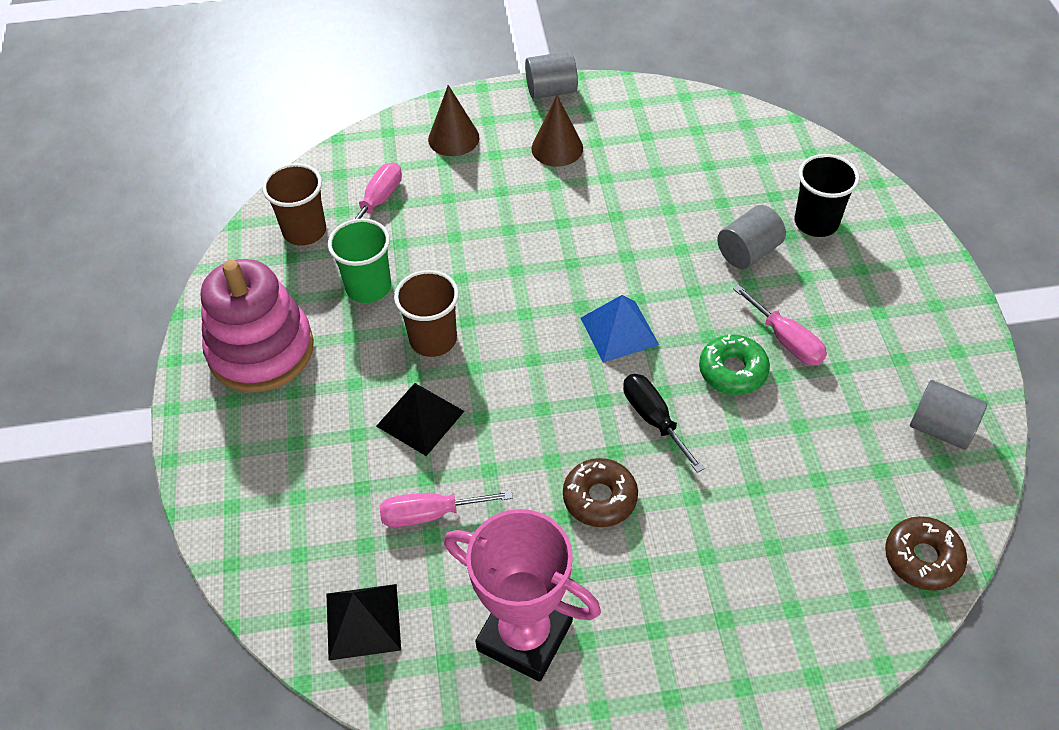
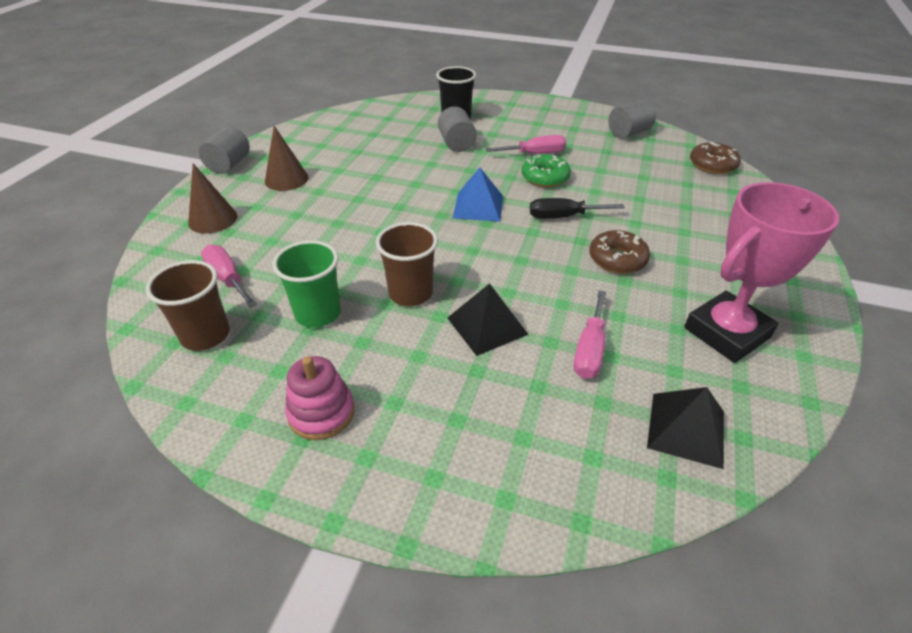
camera: 65 degrees left, 10 degrees down
pink stacking toy [201,259,314,392] -> pink stacking toy [285,356,354,440], size x0.55

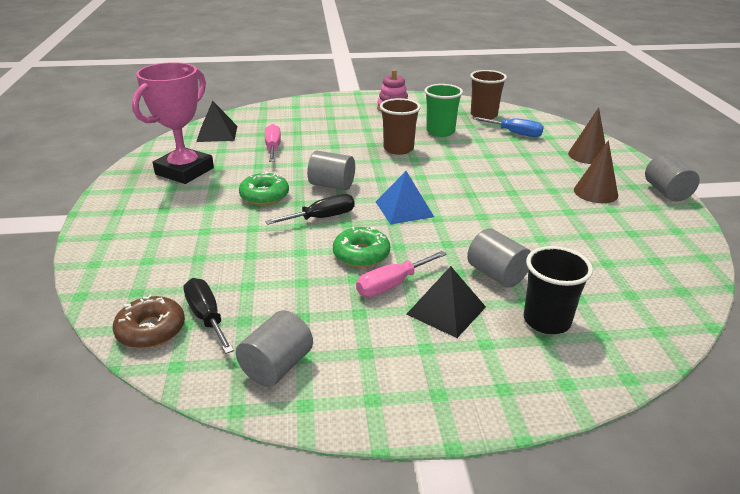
camera: 155 degrees right, 10 degrees down
pink screwdriver [201,245,257,308] -> blue screwdriver [472,117,544,137]
black pyramid [447,283,529,356] -> black pyramid moved to [406,266,486,338]
brown donut [589,230,650,274] -> green donut [239,171,289,205]
none -> black screwdriver [183,278,234,354]
none -> grey cylinder [307,151,355,190]

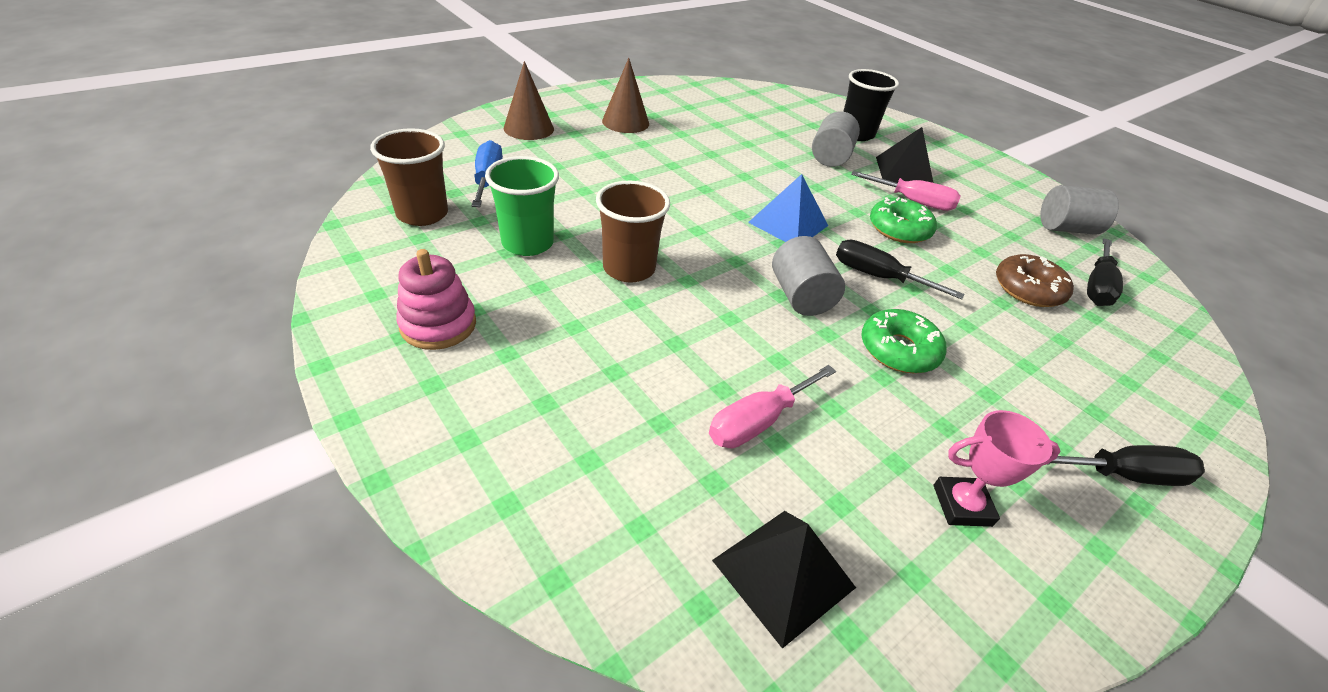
camera: 125 degrees left, 10 degrees up
brown donut [113,295,185,348] -> brown donut moved to [996,254,1074,307]
pink trophy [132,62,214,184] -> pink trophy [934,410,1060,527], size x0.50
grey cylinder [645,153,700,202] -> none
none -> black screwdriver [1048,445,1205,486]

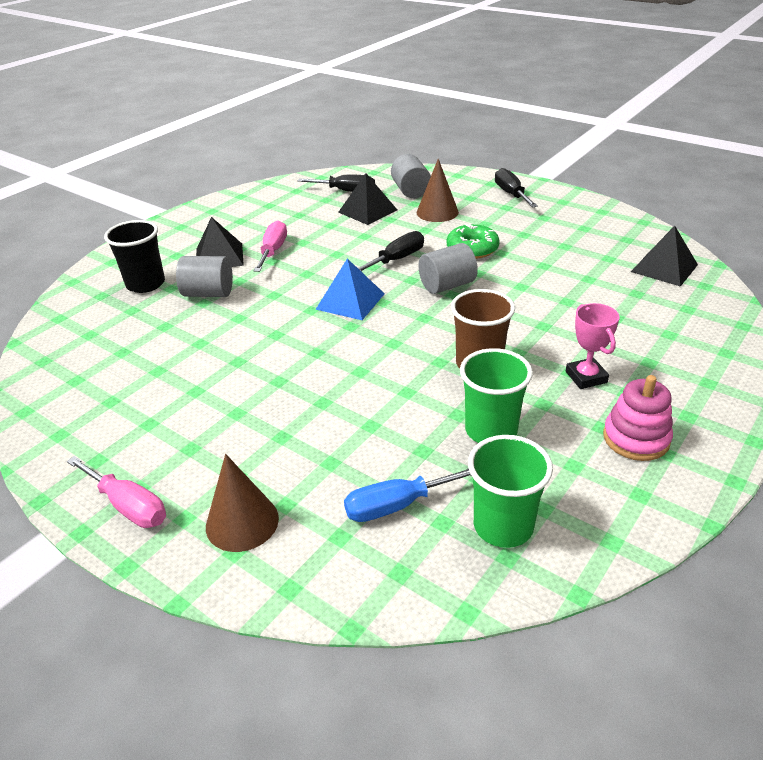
camera: 100 degrees left, 5 degrees down
brown cup [370,128,448,226] -> green cup [468,435,553,548]
brown cone [602,58,649,133] -> brown cone moved to [417,159,459,222]
pink screwdriver [709,365,836,448] -> pink screwdriver moved to [67,456,166,528]
black screwdriver [836,240,964,299] -> black screwdriver turned 150 degrees counterclockwise [358,231,424,271]
green donut [870,197,937,243] -> none
pink trophy [934,410,1060,527] -> pink trophy moved to [566,303,619,389]
brown donut [996,254,1074,307] -> black pyramid [338,173,397,225]
grey cylinder [1040,185,1119,235] -> grey cylinder moved to [391,154,431,198]

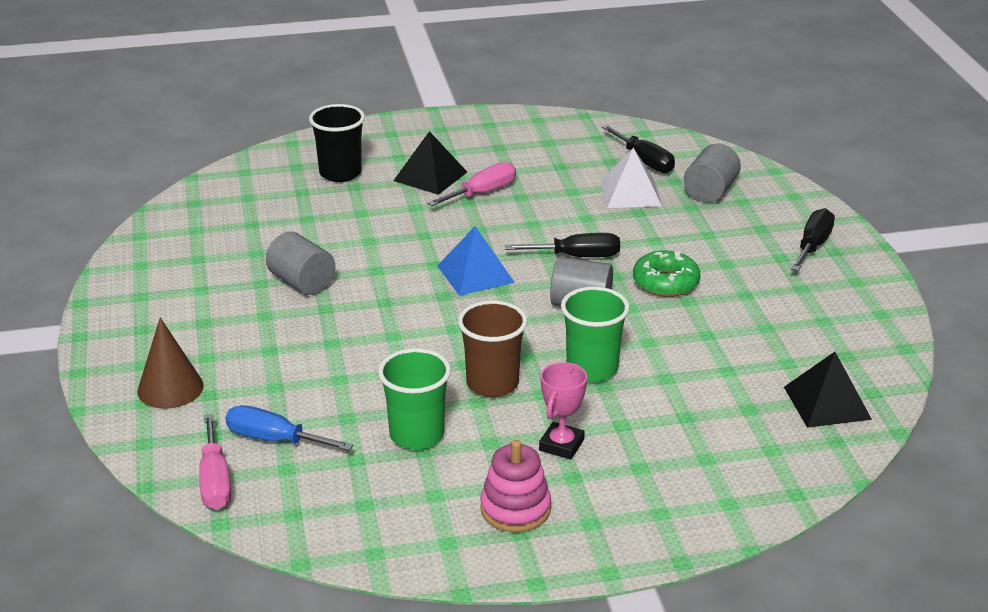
camera: 40 degrees right, 5 degrees down
pink screwdriver [67,456,166,528] -> pink screwdriver moved to [199,414,231,510]
grey cylinder [176,256,233,297] -> grey cylinder moved to [266,232,335,295]
black pyramid [338,173,397,225] -> white pyramid [600,148,662,208]
brown cone [417,159,459,222] -> none
green cup [468,435,553,548] -> green cup moved to [561,287,630,382]

